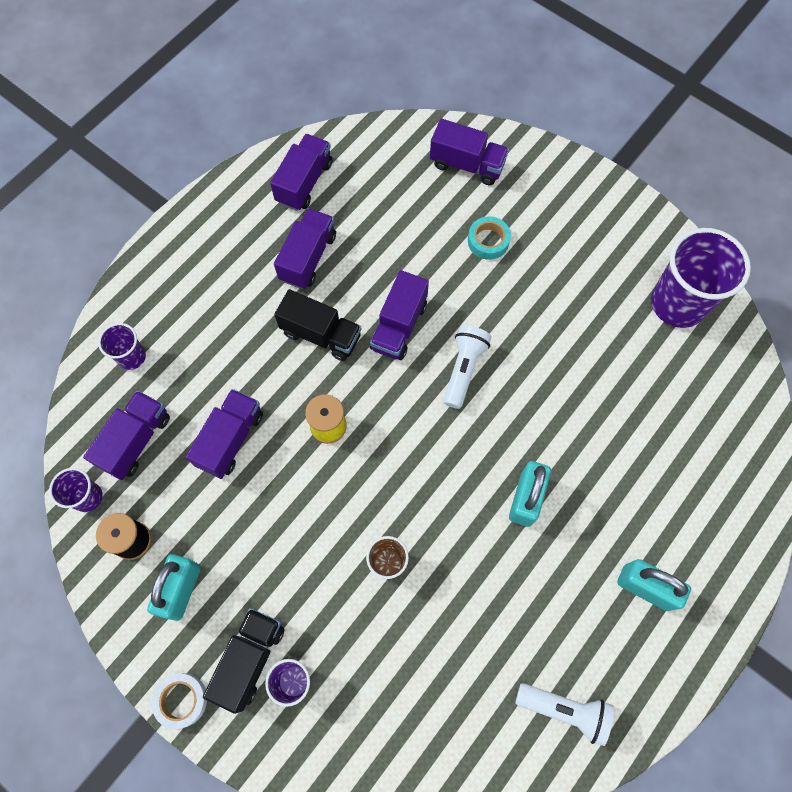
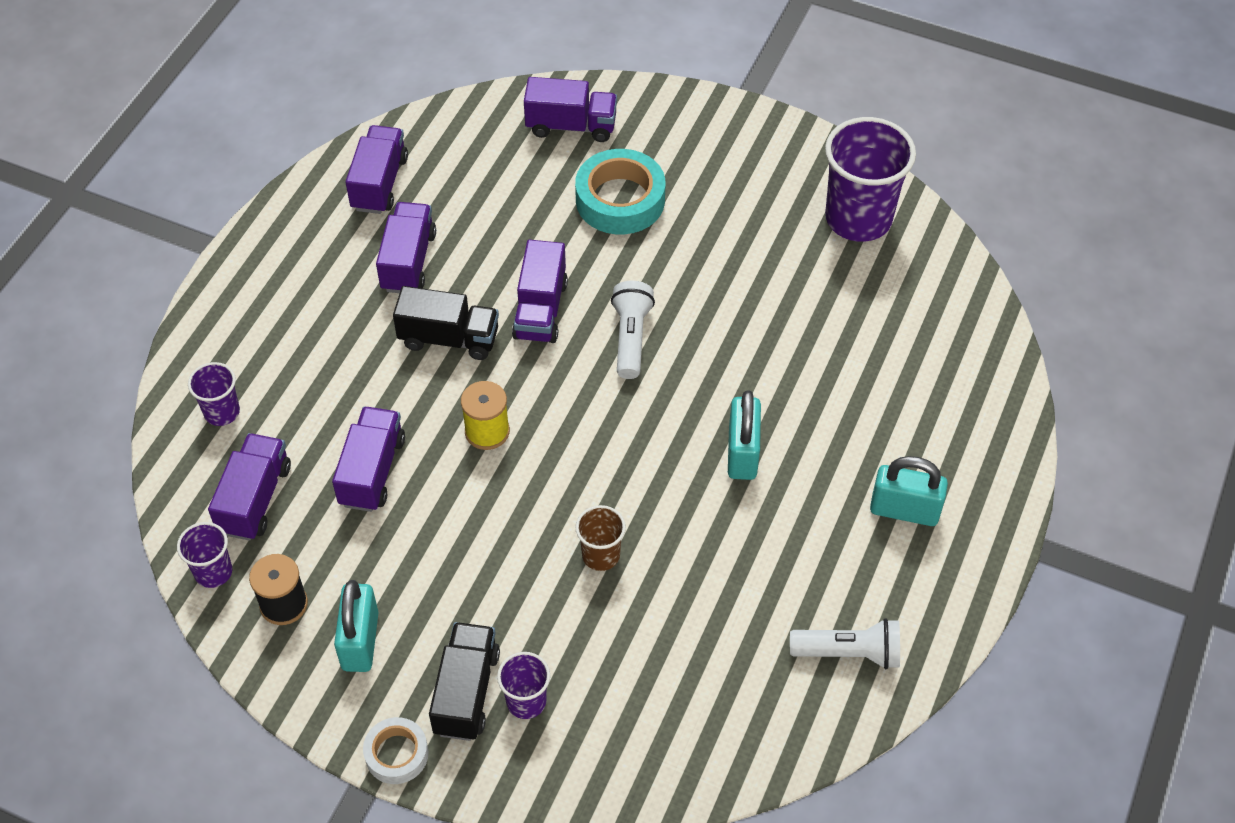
camera: 15 degrees left, 15 degrees down
turquoise tape [468,216,511,260] -> turquoise tape [575,149,665,234], size x1.75

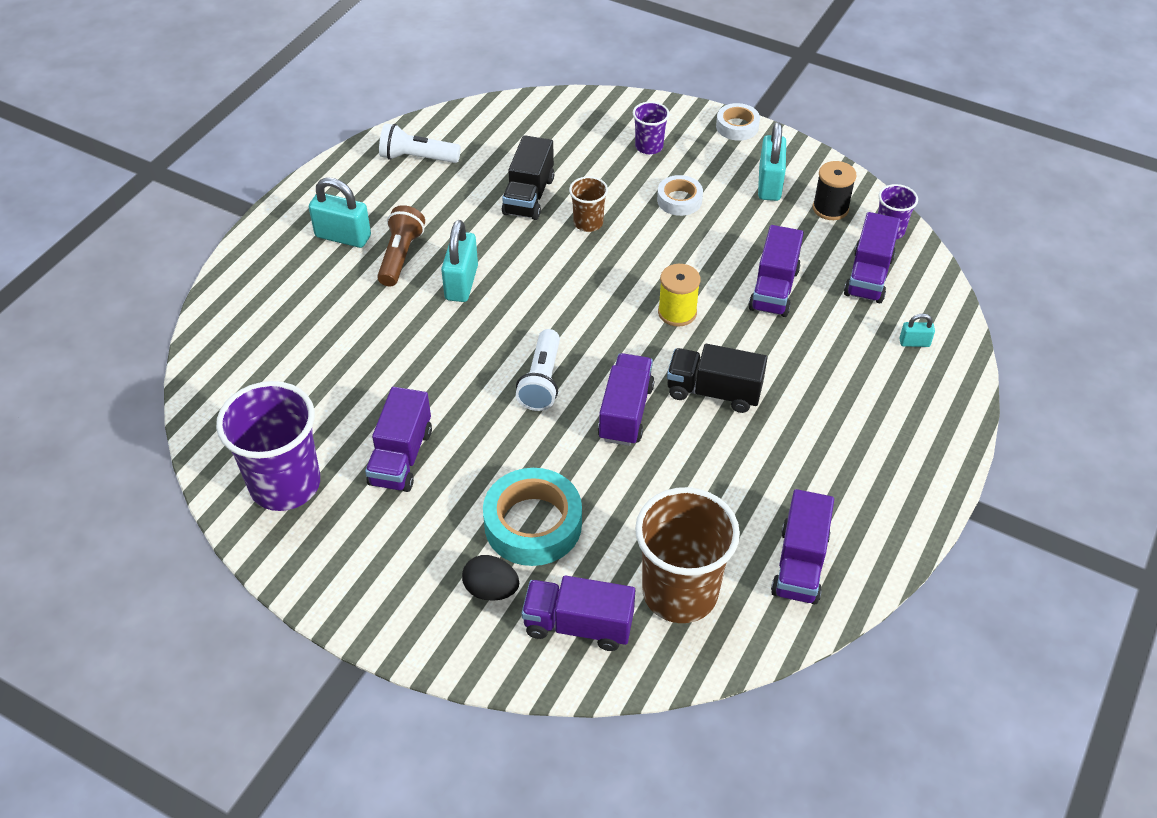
camera: 175 degrees left, 5 degrees down
purple cup [188,362,240,426] -> turquoise padlock [899,314,935,347]
purple truck [376,202,436,293] -> purple truck moved to [365,387,432,492]
black truck [429,622,500,741] -> black truck moved to [502,135,554,220]
none -> brown flashlight [377,205,425,287]
none -> black egg [462,555,519,601]
none -> brown cup [635,487,740,623]
none -> white tape [657,175,703,216]

